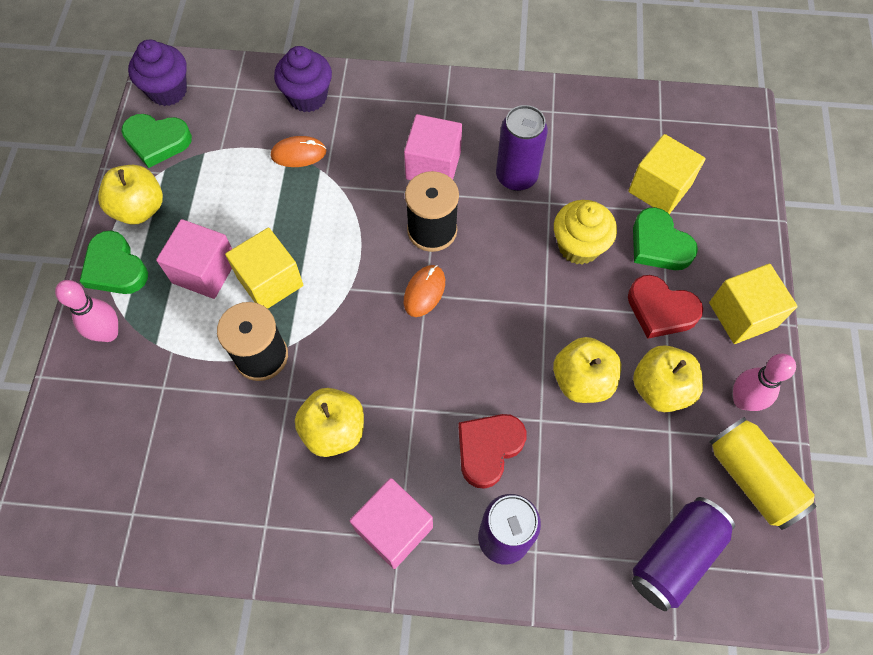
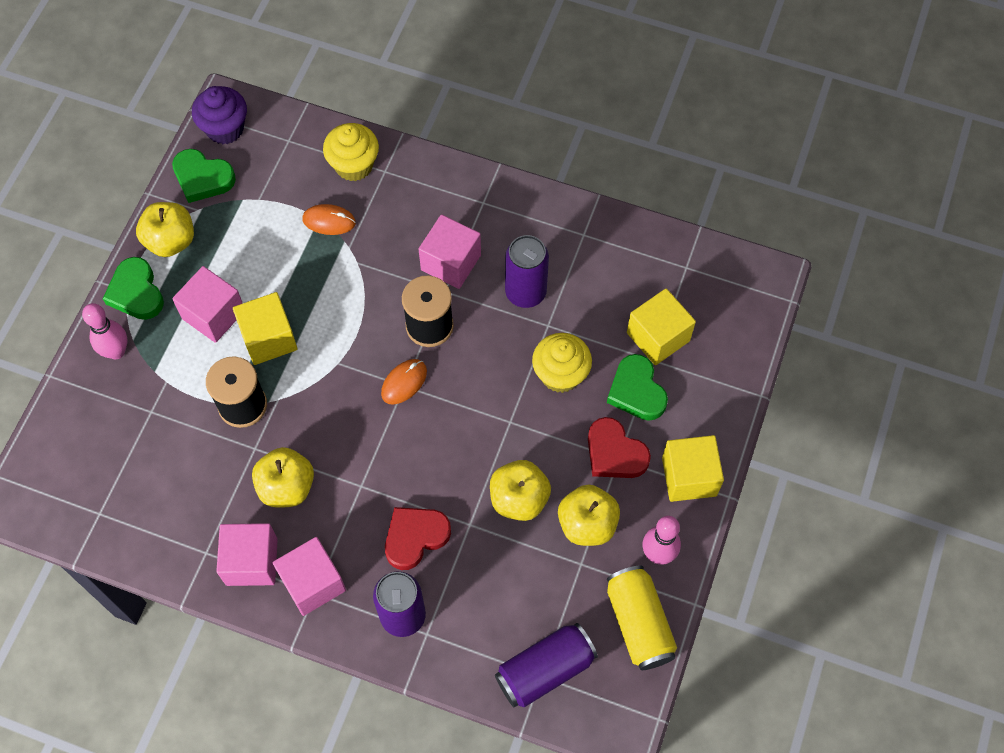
camera: 15 degrees right, 0 degrees up
purple cupcake [274,46,332,112] -> yellow cupcake [323,123,379,181]
none -> pink cube [216,523,278,586]

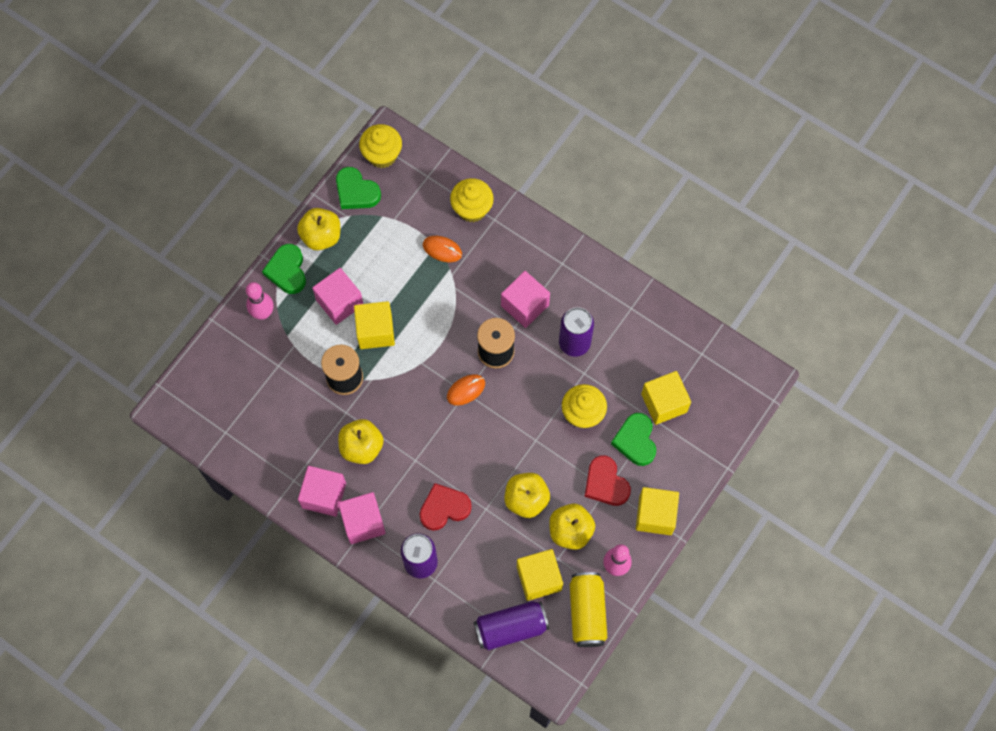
camera: 15 degrees right, 5 degrees up
purple cupcake [192,86,247,144] -> yellow cupcake [359,124,402,168]
none -> yellow cube [517,549,563,601]

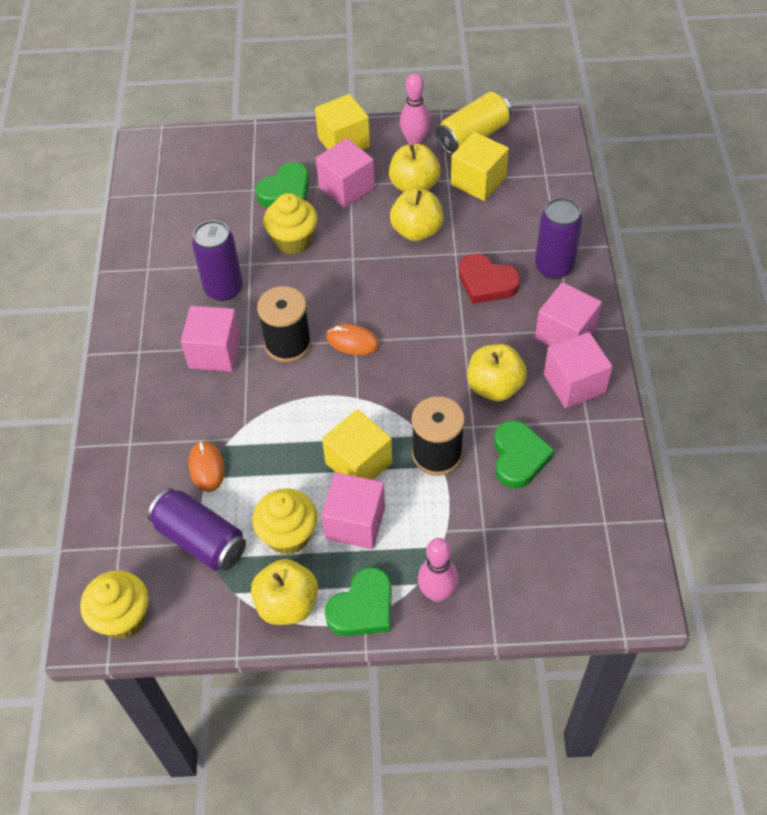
camera: 125 degrees left, 15 degrees down
green heart [336,167,381,209] -> green heart moved to [494,420,554,489]
yellow cupcake [450,178,494,222] -> yellow cupcake moved to [252,488,317,555]
purple can [473,601,549,650] -> purple can moved to [148,488,246,571]
red heart [585,455,631,506] -> pink cube [316,138,375,208]
yellow cube [641,371,691,425] -> none

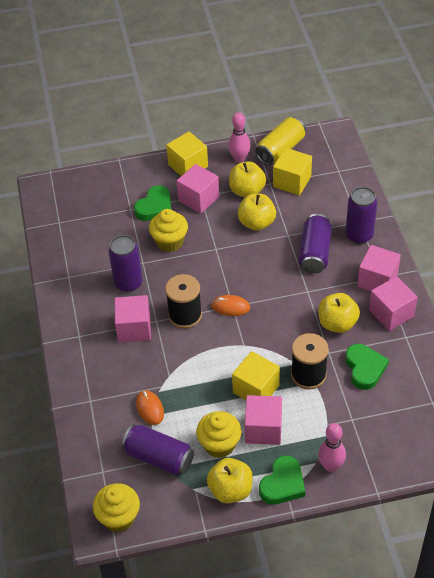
camera: 10 degrees left, 5 degrees down
red heart [459,254,520,304] -> purple can [299,214,332,274]

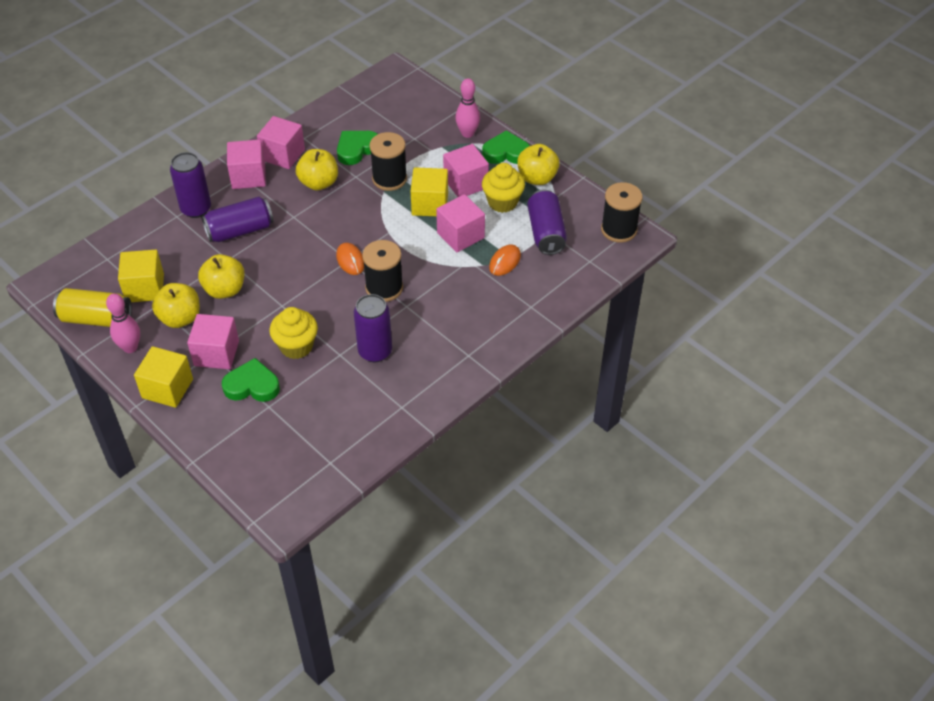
camera: 125 degrees left, 0 degrees up
yellow cupcake [93,483,140,532] -> black spool [601,182,643,243]
pink cube [115,295,151,343] -> pink cube moved to [436,194,485,252]

